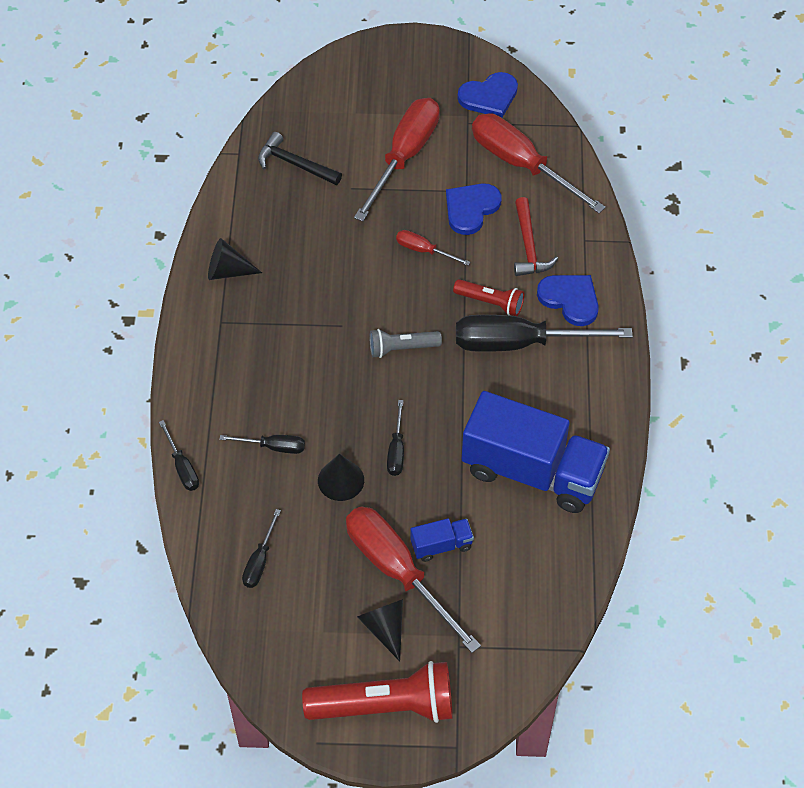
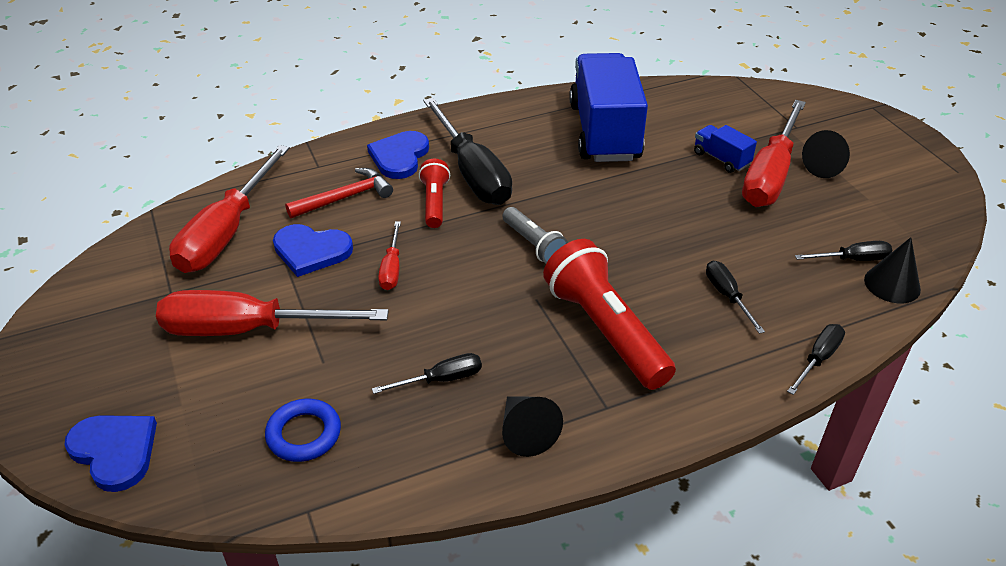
camera: 115 degrees left, 15 degrees down
black hammer [258,132,342,185] -> blue ring [265,399,341,462]
red flashlight [302,661,453,723] -> red flashlight moved to [543,239,676,390]
black cone [318,454,364,501] -> black cone moved to [864,237,921,303]
black screwdriver [387,400,404,476] -> black screwdriver moved to [372,353,482,394]
blue heart [457,72,518,118] -> blue heart moved to [64,415,157,492]

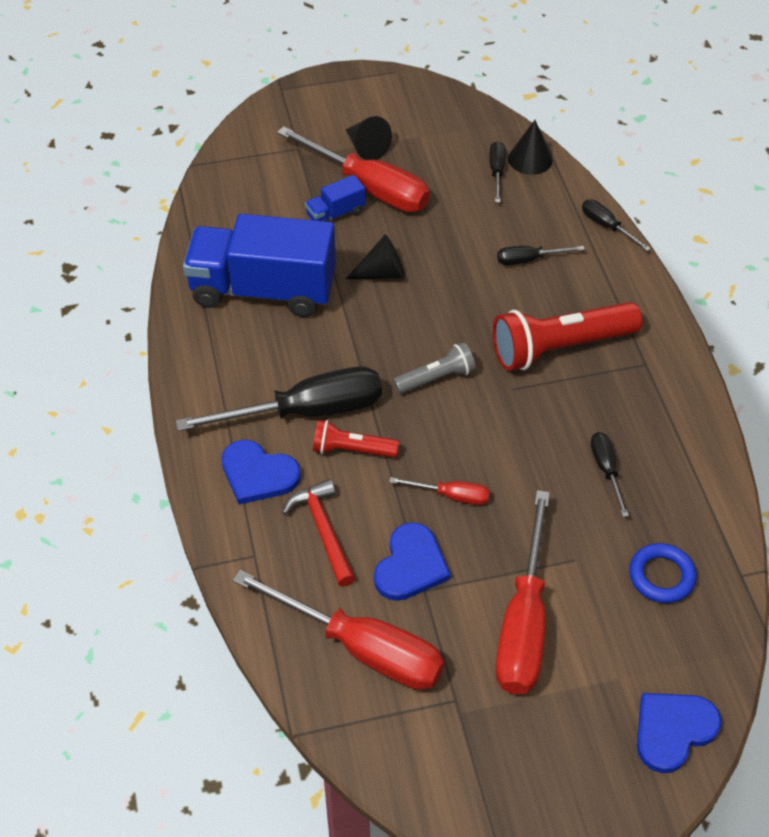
camera: 80 degrees left, 10 degrees up
black cone [502,396,563,457] -> black cone moved to [346,234,405,279]

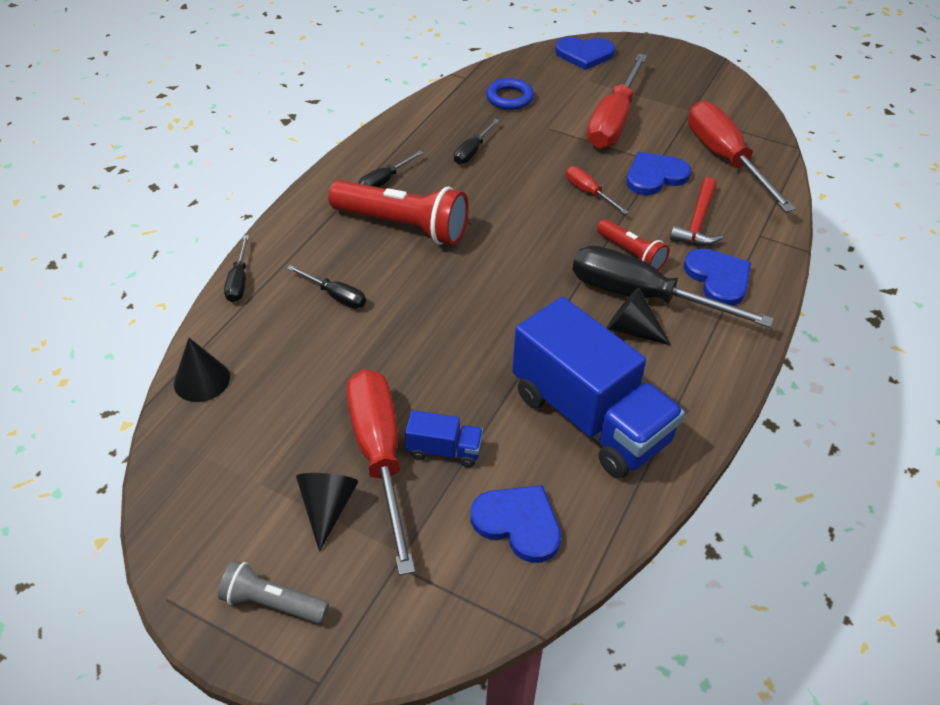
camera: 140 degrees left, 5 degrees down
black cone [346,234,405,279] -> black cone moved to [607,288,671,345]
grey flashlight [393,342,476,394] -> grey flashlight moved to [218,560,329,624]
black screwdriver [490,141,505,203] -> black screwdriver moved to [358,151,423,187]
red screwdriver [495,490,550,695] -> red screwdriver turned 150 degrees clockwise [587,54,647,149]
none -> blue heart [470,485,561,563]

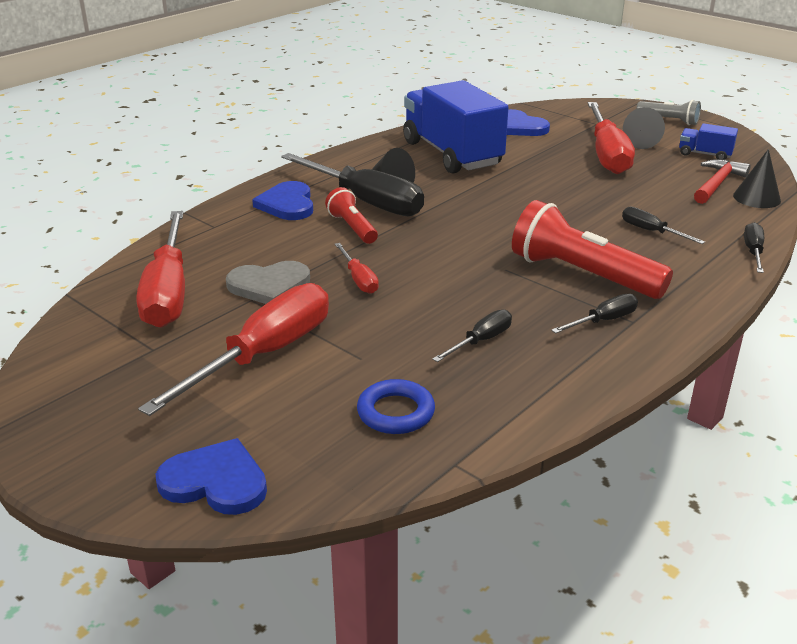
camera: 165 degrees left, 15 degrees down
blue truck [405,410,483,467] -> blue truck moved to [679,123,738,160]
blue heart [626,152,691,195] -> grey heart [226,261,310,304]
red hammer [670,177,723,246] -> red hammer moved to [694,159,750,204]

